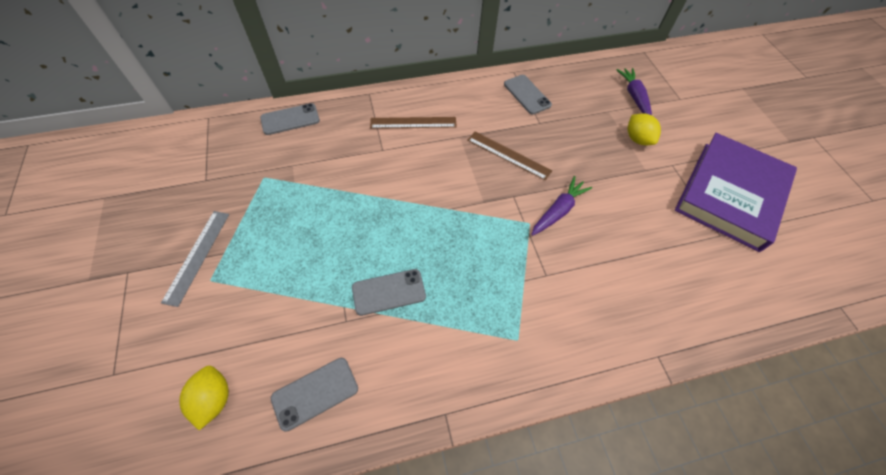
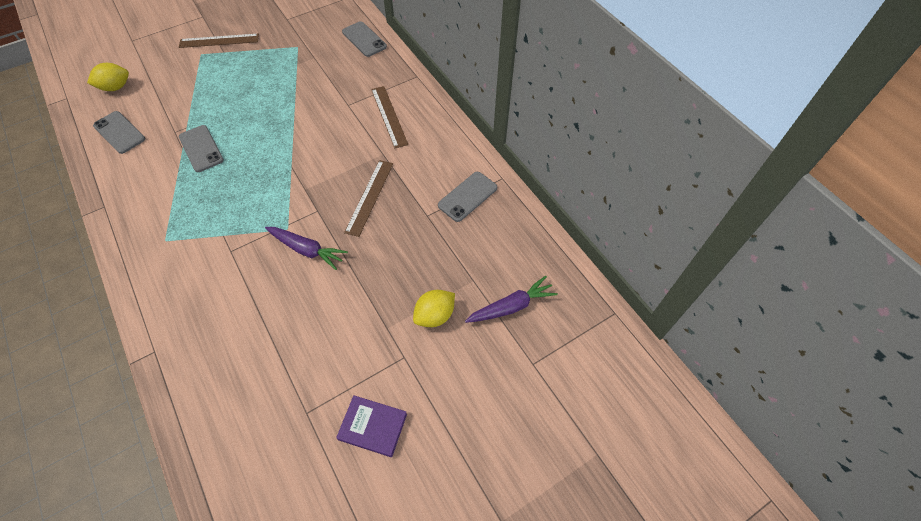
camera: 75 degrees right, 0 degrees up
grey ruler [161,211,229,307] -> brown ruler [179,34,259,48]
purple book [675,133,797,252] -> purple book [336,395,407,457], size x0.42

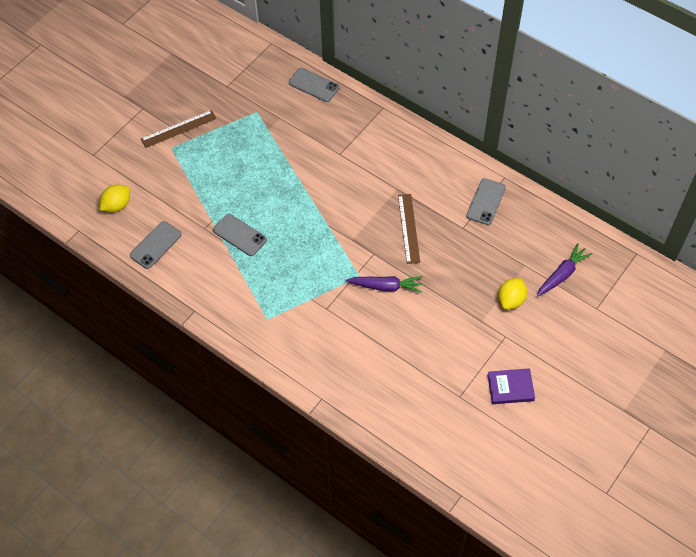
camera: 20 degrees left, 0 degrees up
grey phone [93,111,145,154] -> grey phone turned 75 degrees counterclockwise [130,221,181,269]
brown ruler [371,86,408,148] -> none

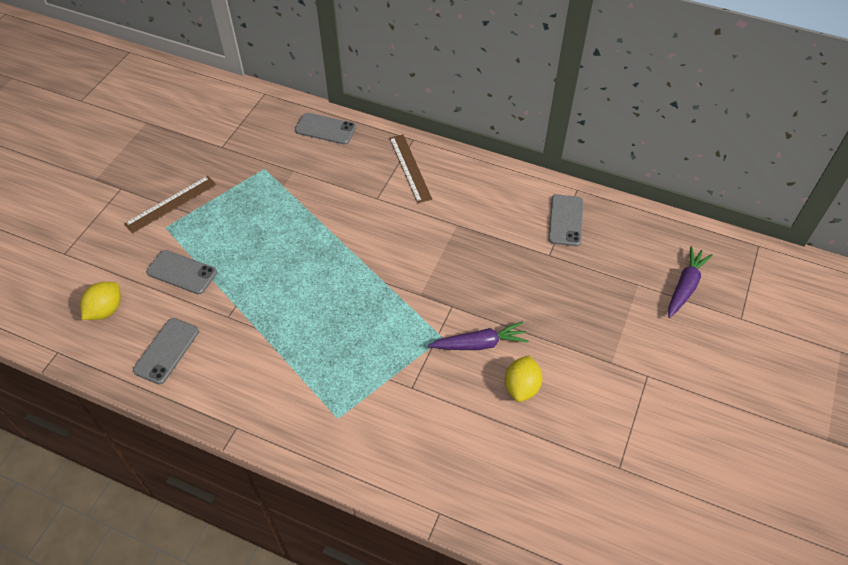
camera: 15 degrees left, 5 degrees down
grey phone [213,214,267,256] -> grey phone moved to [146,250,217,295]
brown ruler [398,194,420,264] -> brown ruler moved to [389,135,432,203]
purple book [488,368,535,404] -> none
yellow lemon [498,278,527,310] -> yellow lemon moved to [505,356,542,402]

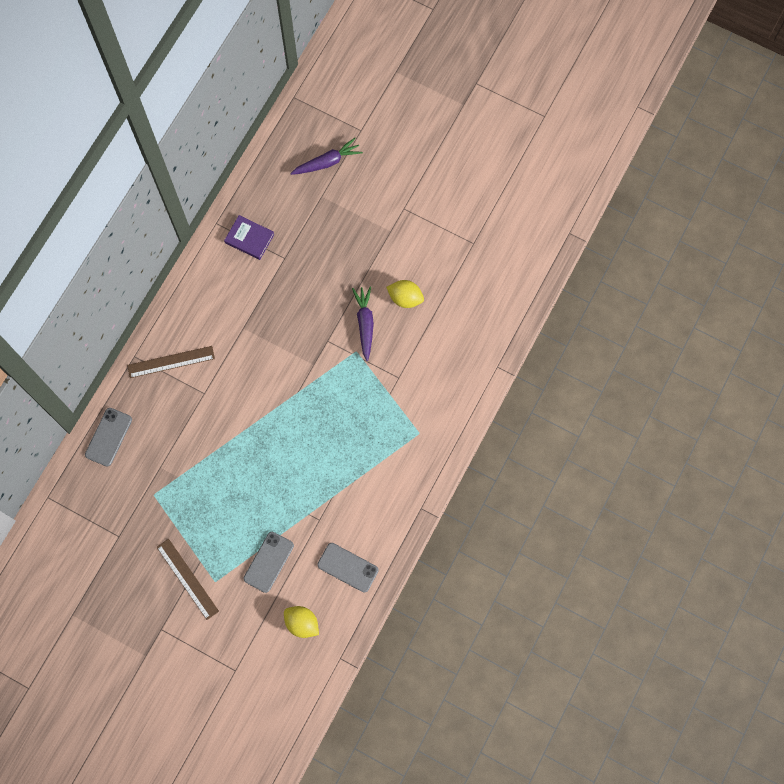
camera: 85 degrees left, 20 degrees up
grey phone [548,194,583,246] -> purple book [224,215,275,260]
purple carrot [668,246,713,318] -> purple carrot turned 120 degrees clockwise [290,138,363,175]

